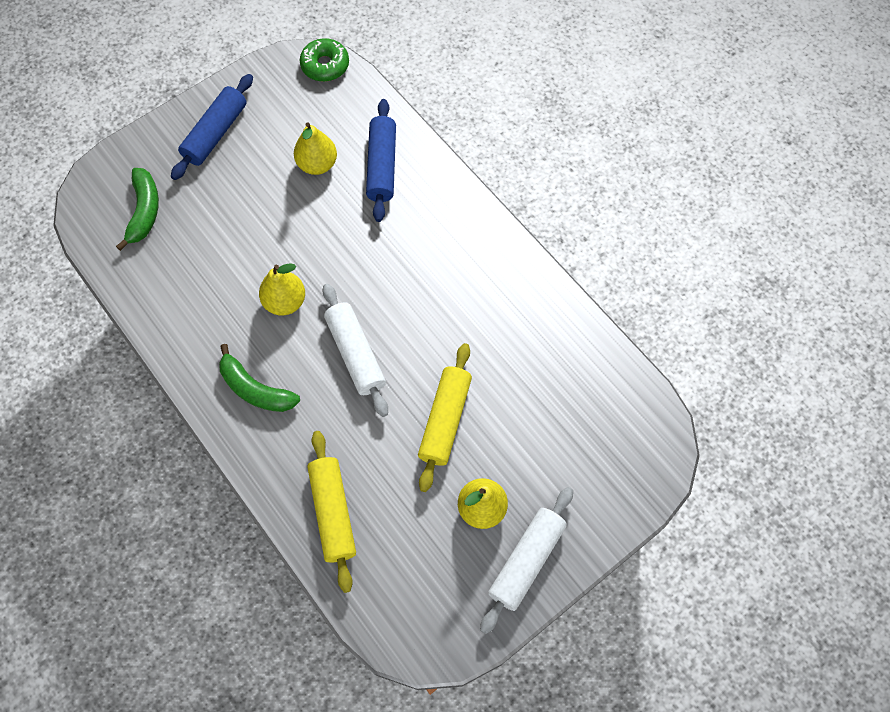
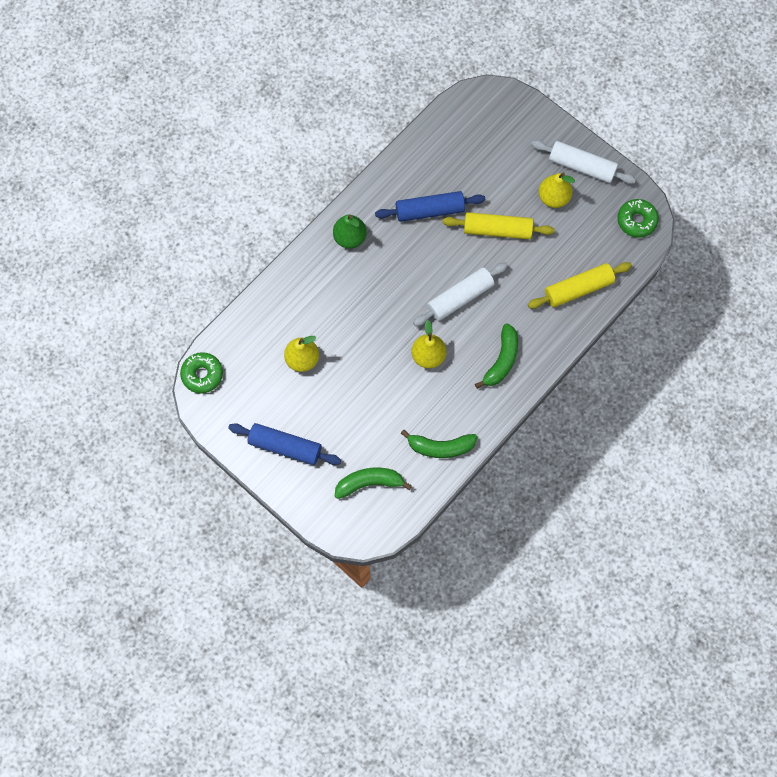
camera: 100 degrees left, 5 degrees up
blue rolling pin [366,99,396,222] -> blue rolling pin moved to [375,191,485,222]
none -> green pear [333,214,367,249]
none -> green banana [401,430,478,458]
none -> green donut [617,199,659,238]

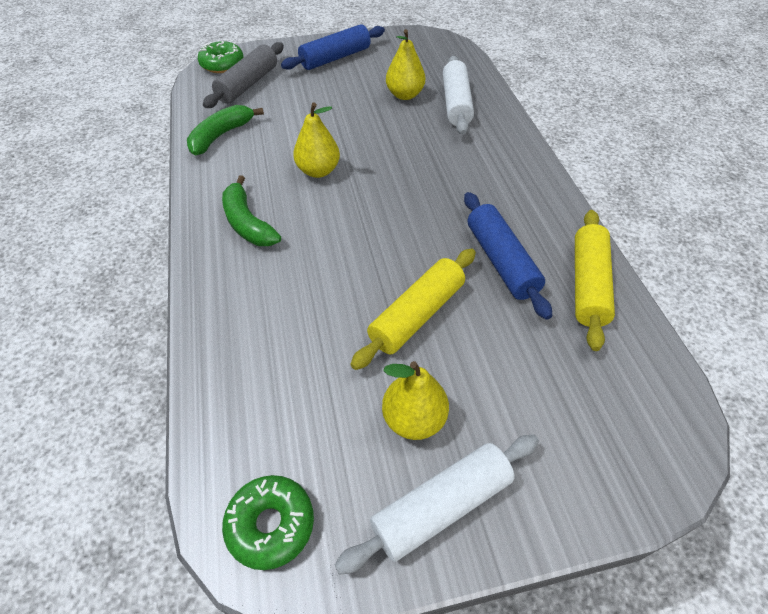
camera: 125 degrees right, 20 degrees down
green donut [180,352,223,394] -> green donut moved to [198,41,244,73]
green pear [333,214,367,249] -> none
green banana [335,468,412,499] -> grey rolling pin [203,42,284,108]
blue rolling pin [375,191,485,222] -> blue rolling pin turned 45 degrees counterclockwise [464,192,552,320]
white rolling pin [413,262,508,326] -> white rolling pin moved to [443,56,474,135]
yellow rolling pin [528,262,632,309] -> yellow rolling pin moved to [575,210,615,351]

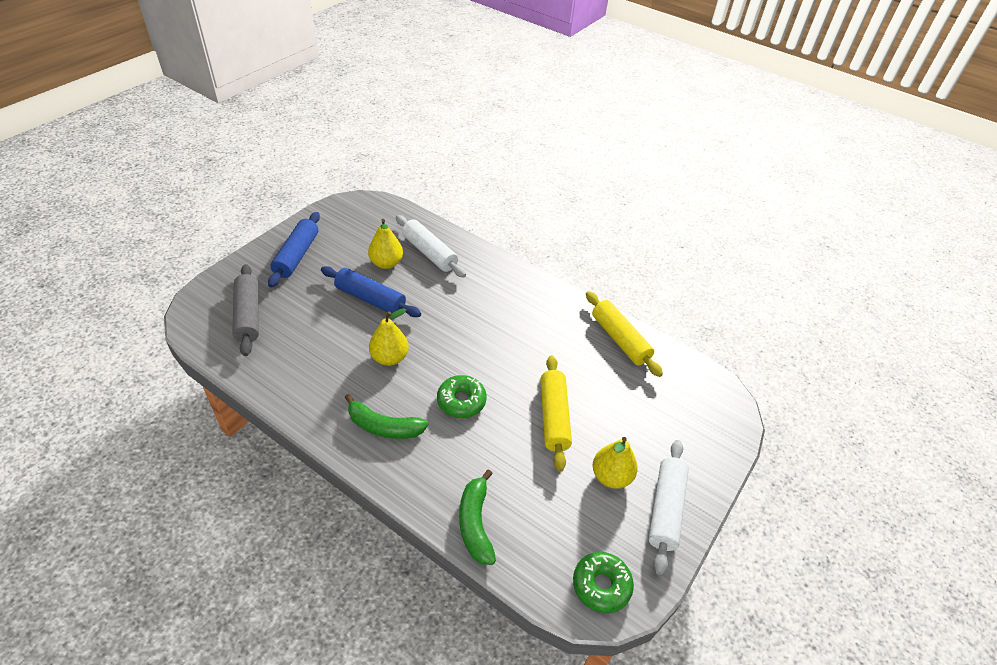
camera: 45 degrees left, 5 degrees down
green banana [187,105,264,156] -> green banana moved to [459,469,496,565]
green donut [198,41,244,73] -> green donut moved to [437,375,487,418]
blue rolling pin [464,192,552,320] -> blue rolling pin moved to [321,266,421,317]

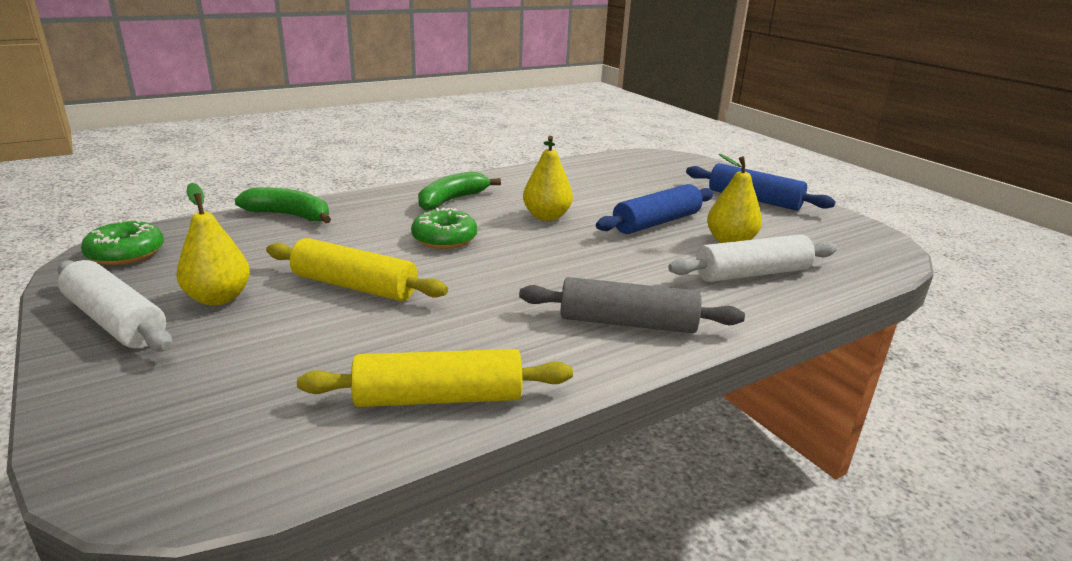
camera: 115 degrees right, 20 degrees down
grey rolling pin [233,264,259,356] -> grey rolling pin moved to [519,277,745,333]

